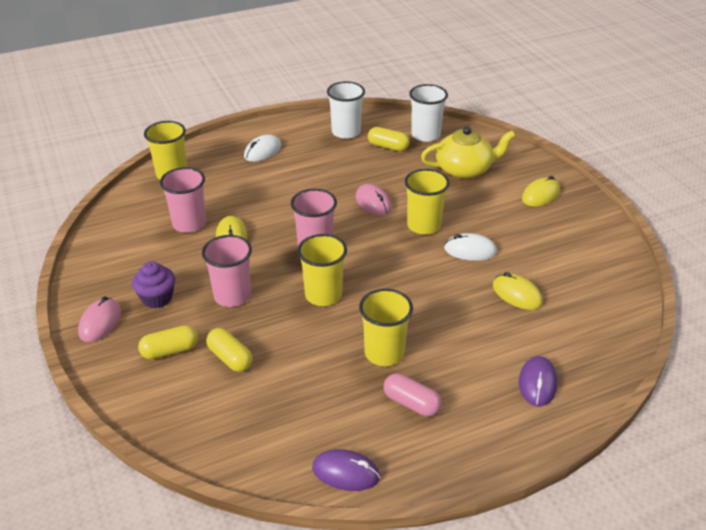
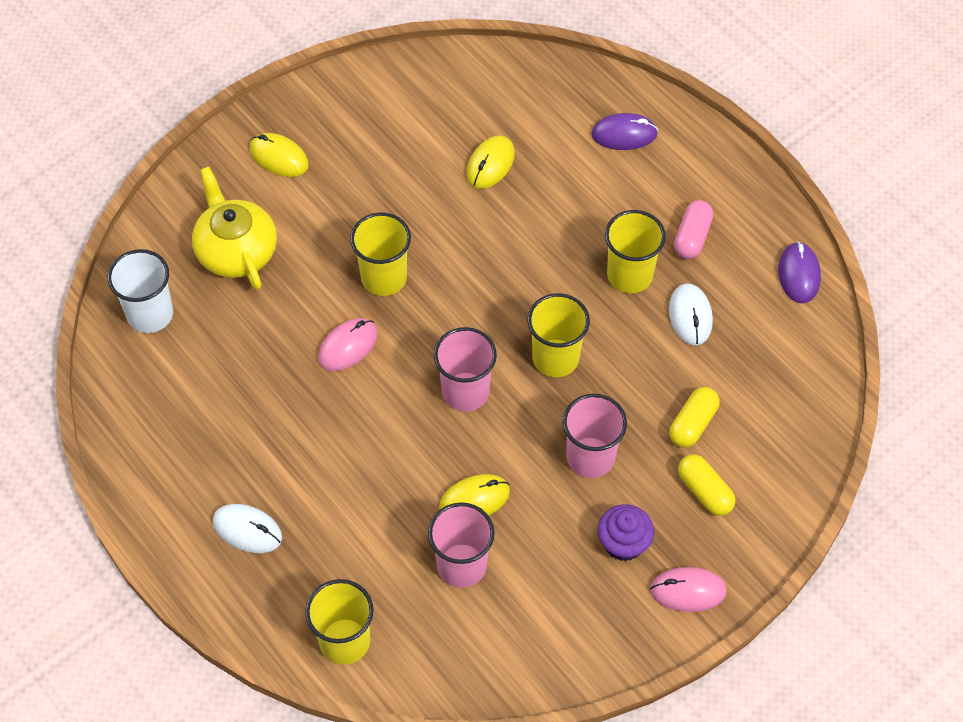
camera: 105 degrees left, 20 degrees up
white cup [327,81,365,139] -> none
yellow capsule [368,127,410,151] -> none
white mouse [444,233,497,261] -> white mouse moved to [669,283,713,345]

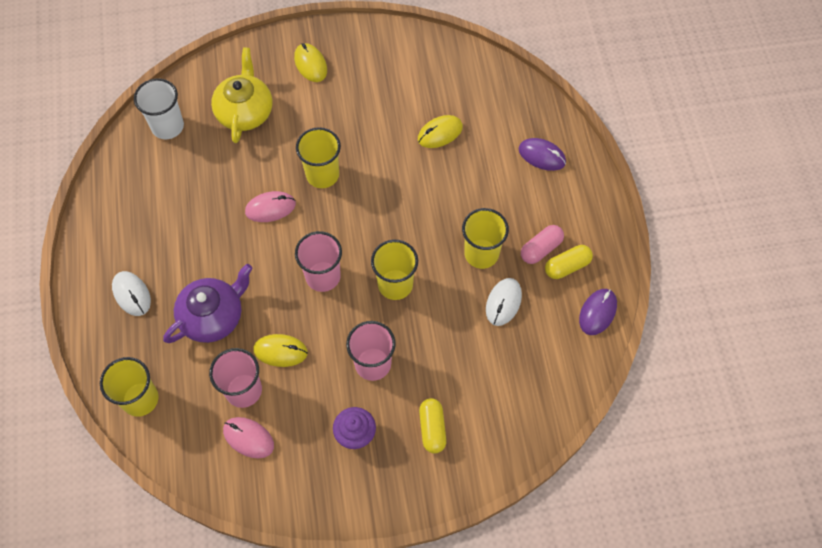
camera: 30 degrees right, 5 degrees up
pink mouse [650,567,727,612] -> pink mouse moved to [223,417,274,458]
yellow capsule [669,387,719,448] -> yellow capsule moved to [545,245,593,279]
none -> purple teapot [163,264,253,343]

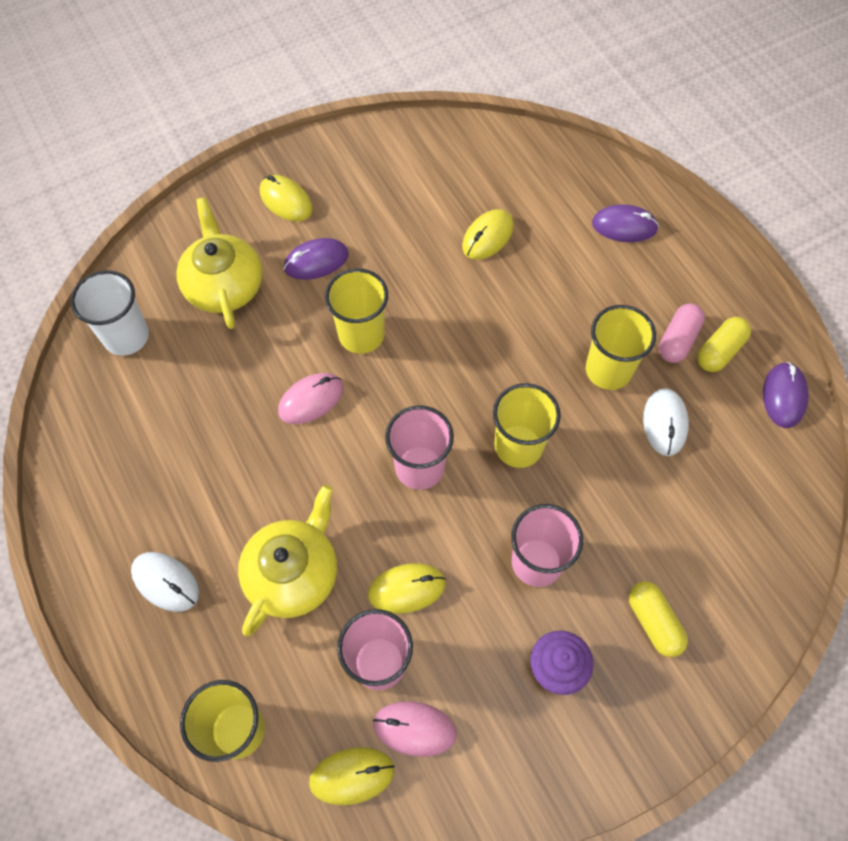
camera: 20 degrees left, 0 degrees up
purple teapot [163,264,253,343] -> yellow teapot [238,485,337,636]
none -> purple mouse [284,238,349,280]
none -> yellow mouse [309,747,395,805]

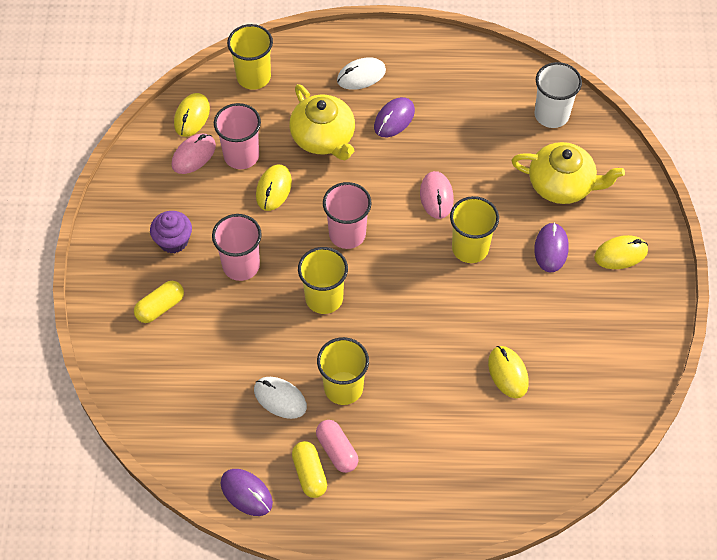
camera: 120 degrees right, 5 degrees down
purple mouse [592,204,659,242] -> purple mouse moved to [374,97,415,137]
yellow capsule [629,581,688,657] -> yellow capsule turned 45 degrees counterclockwise [134,281,184,323]

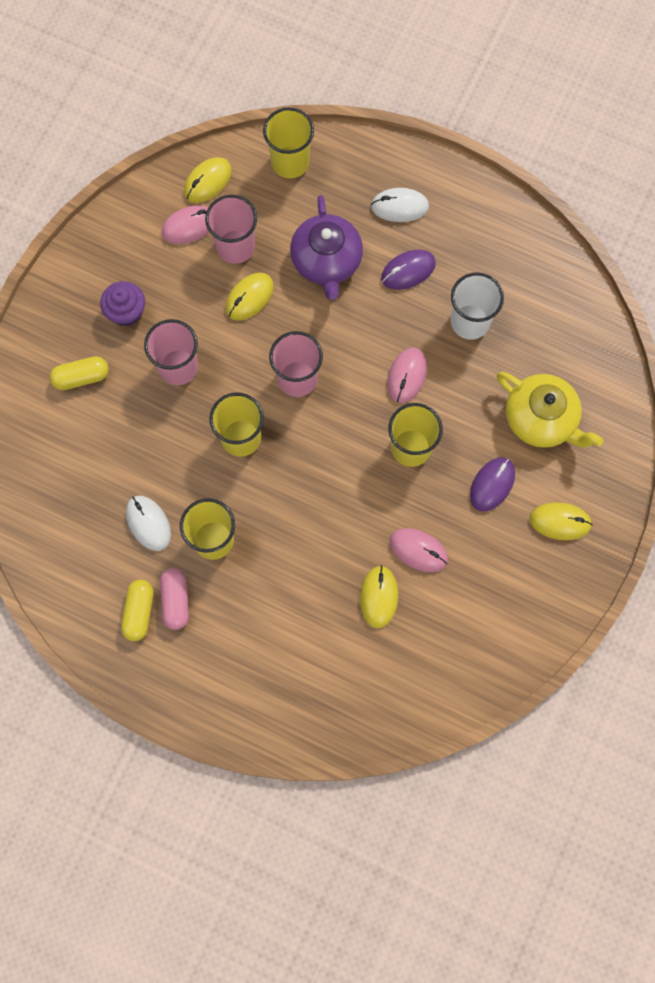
camera: 25 degrees right, 15 degrees up
purple mouse [221,469,273,516] -> none
yellow teapot [289,84,355,160] -> purple teapot [290,195,363,300]
white cup [535,62,582,128] -> white cup moved to [451,272,504,340]
none -> pink mouse [389,528,448,572]

